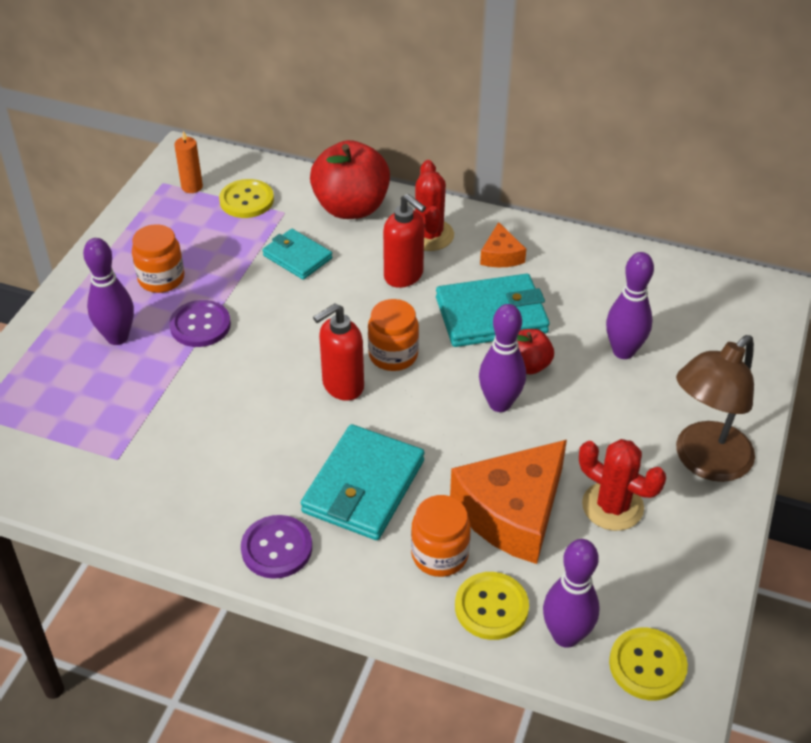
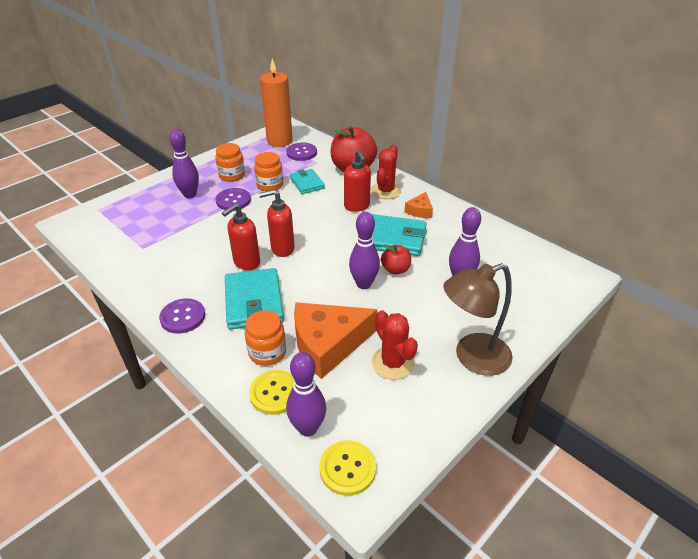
camera: 25 degrees right, 5 degrees down
orange candle [174,131,203,193] -> orange candle [260,58,293,147], size x2.19
yellow button [219,179,274,218] -> purple button [286,143,317,161]
turquoise wallet [301,424,425,540] -> turquoise wallet turned 60 degrees counterclockwise [225,268,284,330]
orange jar [368,299,419,371] -> orange jar moved to [254,152,283,191]
none -> red soap dispenser [222,203,260,270]

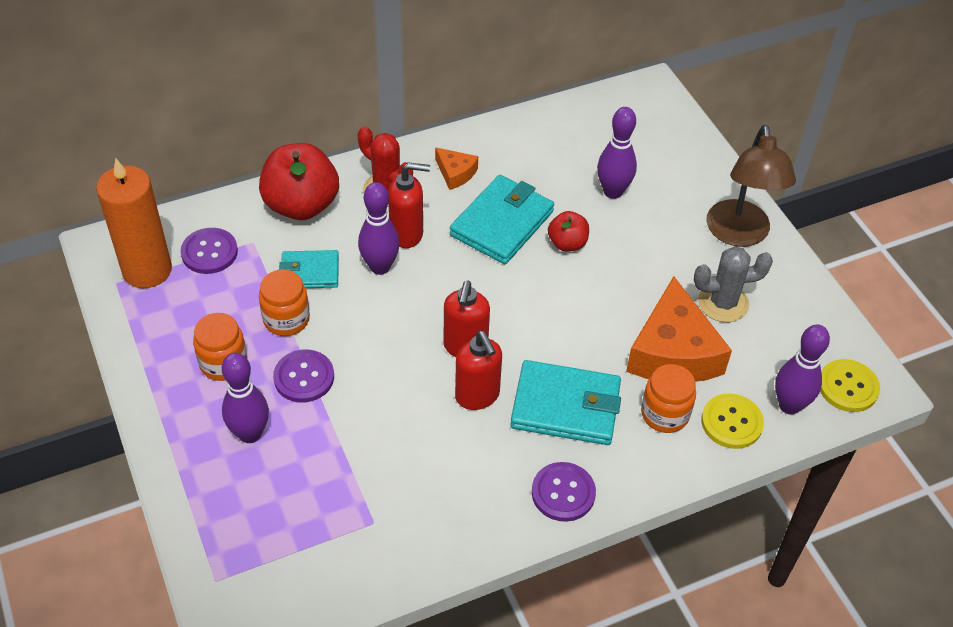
camera: 70 degrees left, 10 degrees up
purple bowling pin [349,212,380,289] -> purple bowling pin moved to [358,182,400,275]
red cactus [372,310,418,380] -> grey cactus [694,246,773,322]

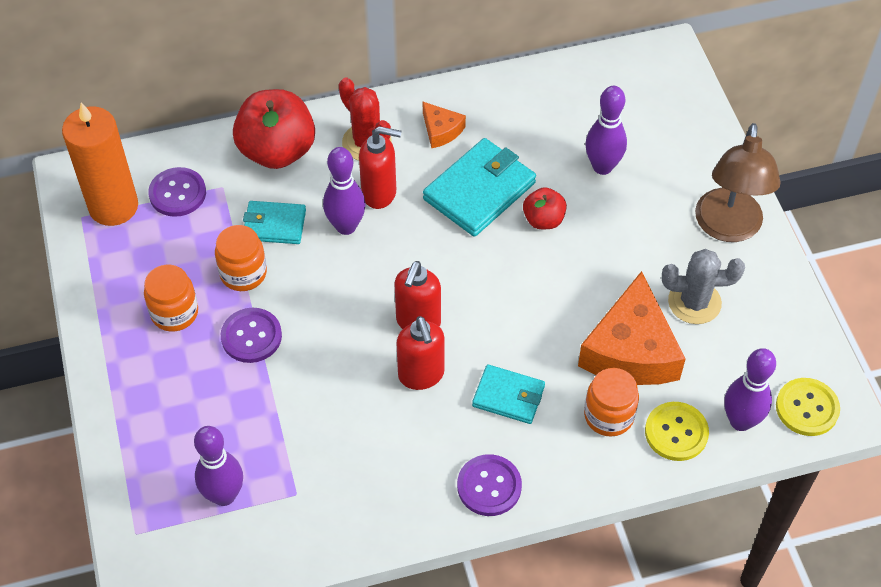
camera: 10 degrees right, 5 degrees up
purple bowling pin [222,353,269,443] -> purple bowling pin moved to [194,426,243,506]
turquoise wallet [510,360,621,445] -> turquoise wallet [472,364,545,424], size x0.61

